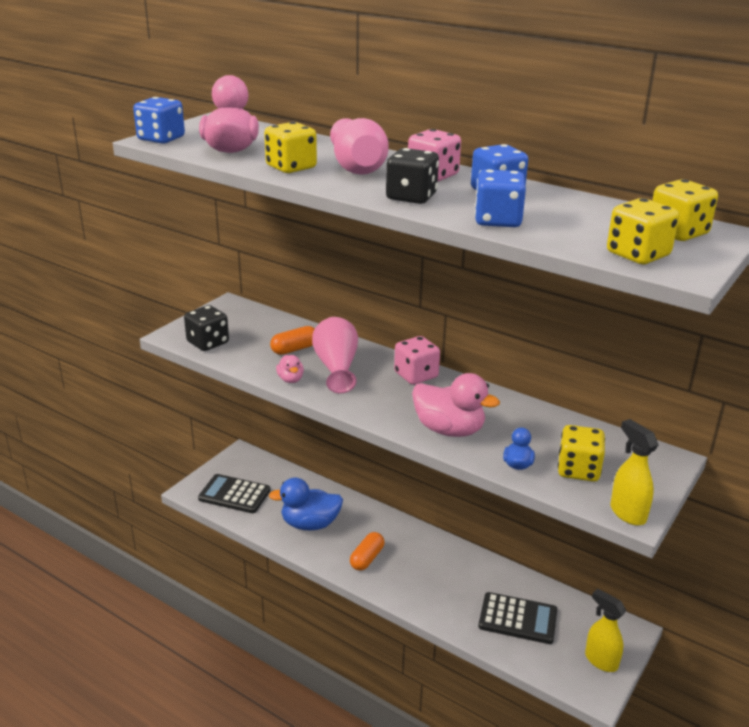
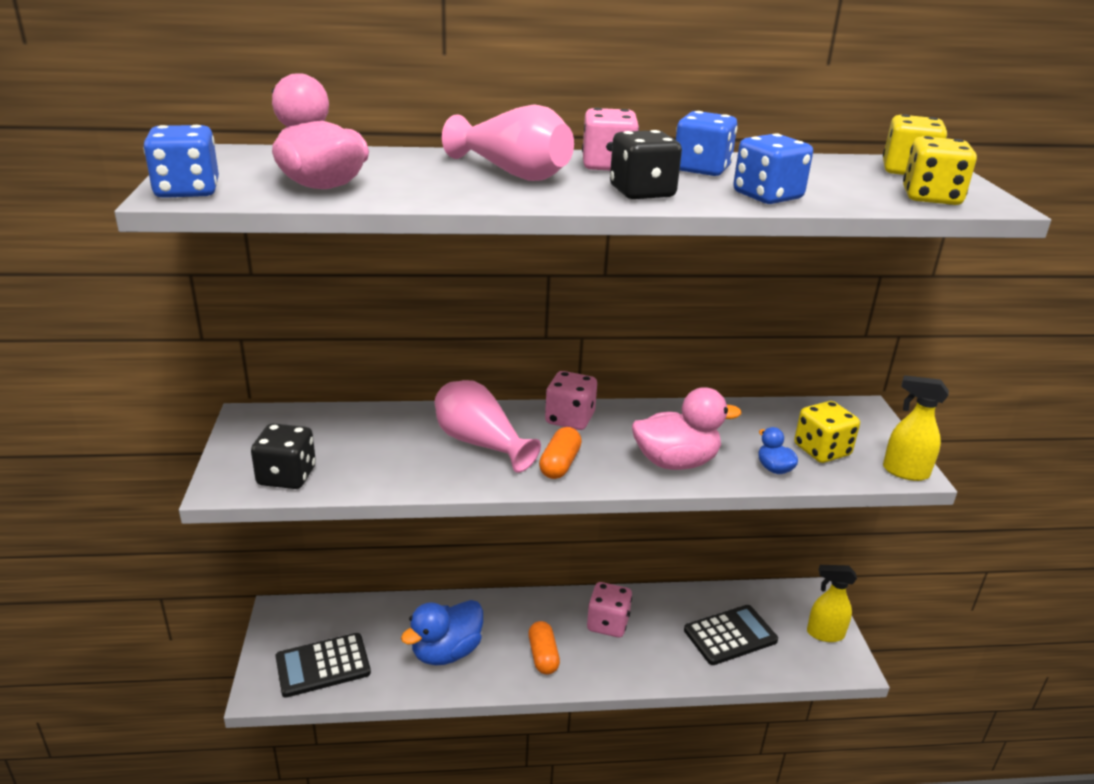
camera: 40 degrees left, 0 degrees up
yellow dice [264,122,317,173] -> none
orange capsule [270,326,315,355] -> orange capsule moved to [539,427,582,479]
pink duck [276,355,304,383] -> none
none -> pink dice [587,582,632,638]

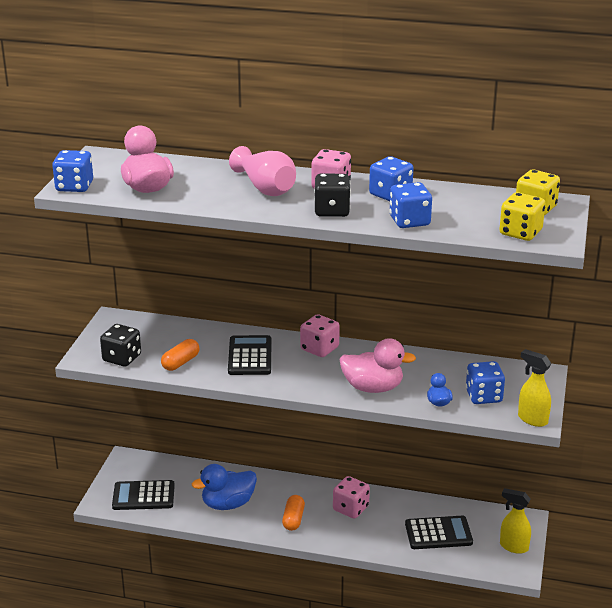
camera: 20 degrees right, 0 degrees up
pink vase [434,380,541,473] -> black calculator [228,335,272,375]
orange capsule [539,427,582,479] -> orange capsule moved to [161,339,200,371]
yellow dice [794,401,860,463] -> blue dice [466,361,505,404]

